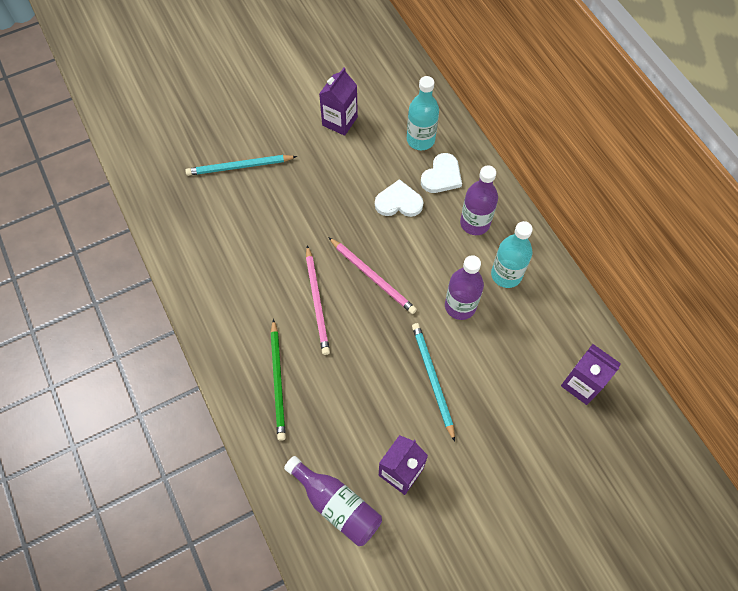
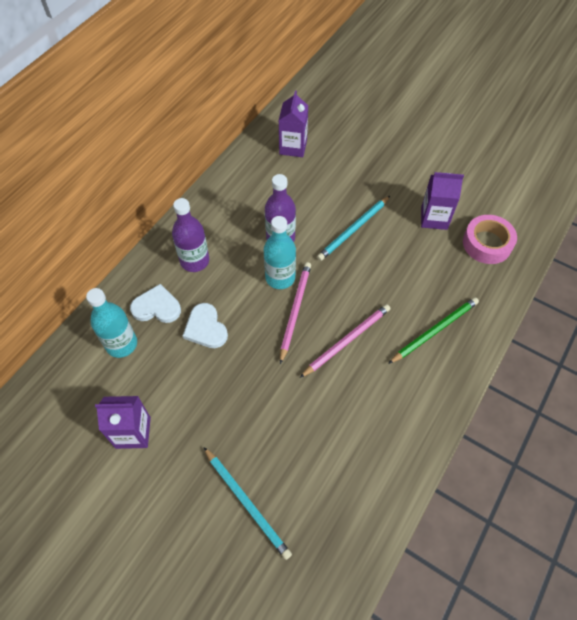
camera: 120 degrees left, 5 degrees down
purple bottle [284,456,382,546] -> pink tape [463,215,517,264]
turquoise bottle [491,221,533,288] -> turquoise bottle moved to [264,216,296,289]

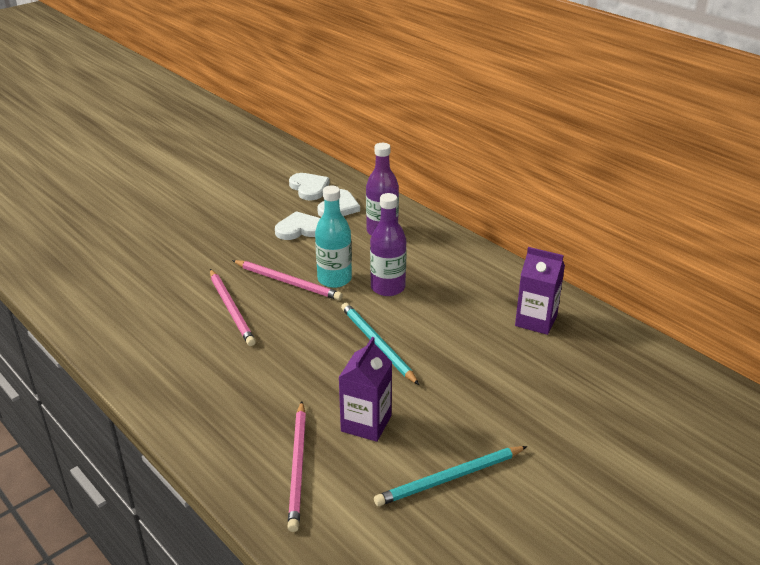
camera: 105 degrees right, 25 degrees down
turquoise bottle [86,288,137,358] -> white heart [289,173,330,200]
purple carton [95,396,151,449] -> none
turquoise pencil [204,447,292,560] -> turquoise pencil moved to [374,446,528,506]
green pencil [388,297,479,364] -> none
pink tape [463,215,517,264] -> pink pencil [287,401,306,532]

